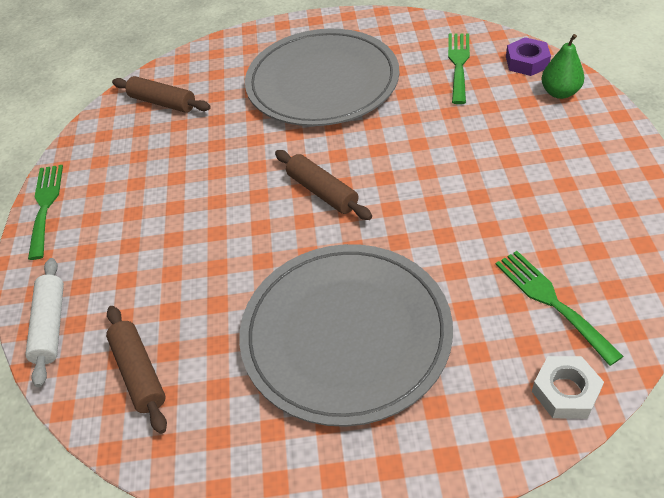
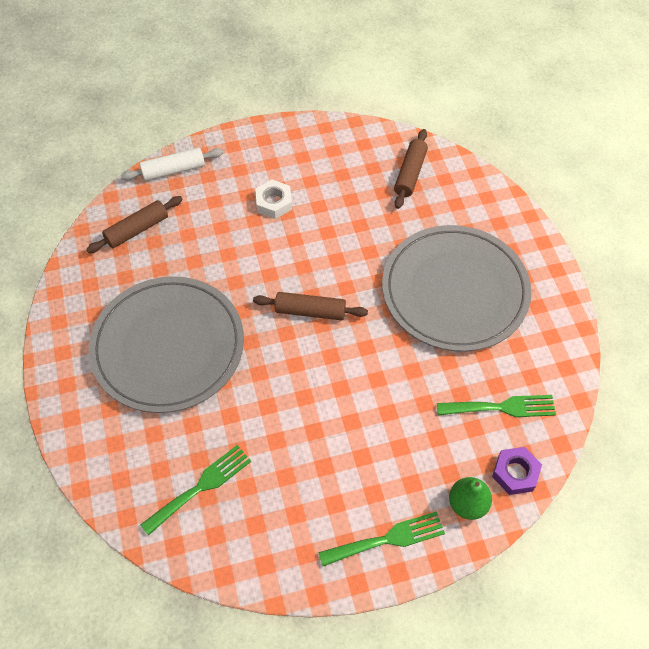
camera: 75 degrees right, 10 degrees up
green fork [28,165,63,260] -> green fork moved to [318,511,445,566]
brown rolling pin [275,150,372,220] -> brown rolling pin turned 60 degrees clockwise [253,292,368,320]
white nut [532,356,604,419] -> white nut moved to [255,180,292,219]

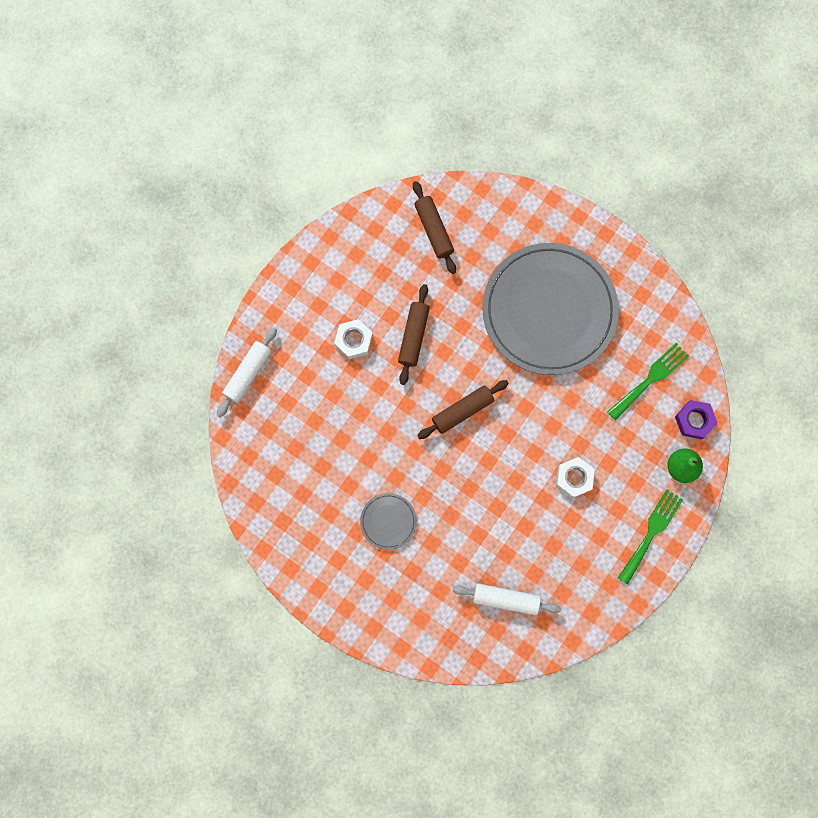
camera: 40 degrees left, 20 degrees up
brown rolling pin [86,196,183,253] -> brown rolling pin moved to [398,284,430,385]
grey plate [89,276,244,413] -> grey plate [360,493,417,550], size x0.40
green fork [140,445,251,536] -> white rolling pin [453,583,561,615]
none -> white nut [556,457,595,498]

